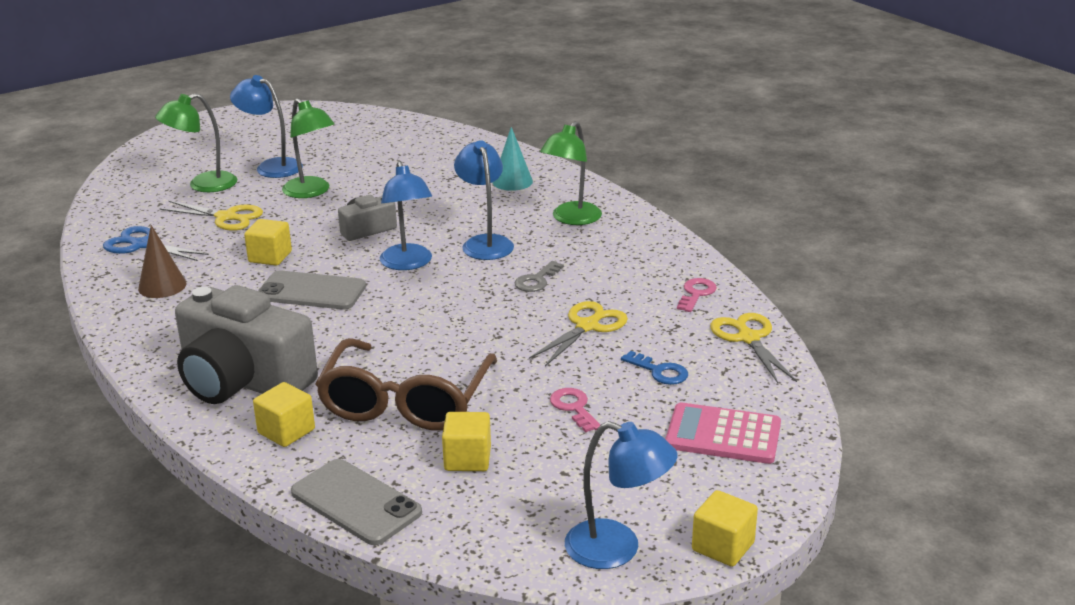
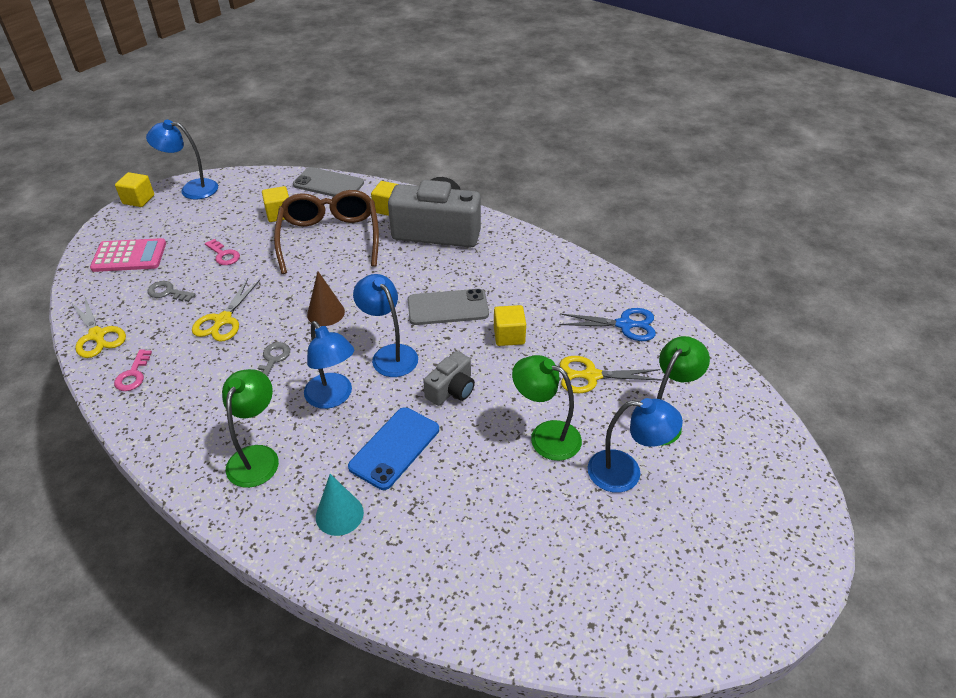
camera: 160 degrees right, 15 degrees up
brown cone [138,225,187,298] -> brown cone moved to [307,271,345,326]
blue key [621,351,688,385] -> grey key [147,281,196,302]
none -> blue phone [348,407,439,490]

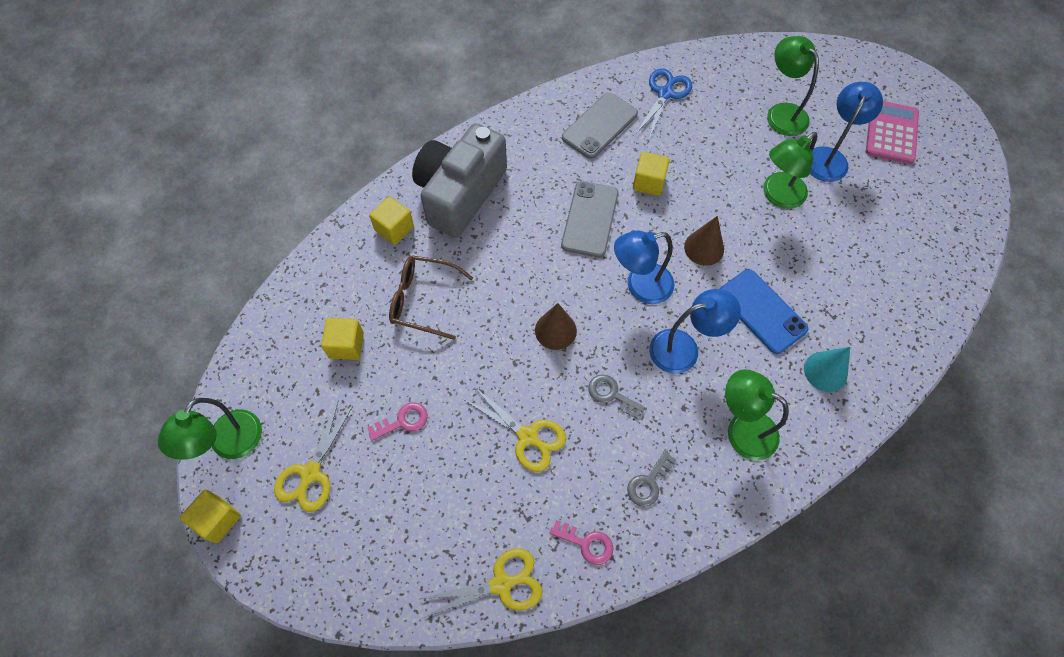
camera: 70 degrees left, 20 degrees up
pink calculator [90,238,166,272] -> pink calculator moved to [866,101,919,164]
blue lamp [146,120,218,200] -> green lamp [158,398,262,460]
grey key [147,281,196,302] -> grey key moved to [627,451,676,507]
brown glasses [274,190,379,274] -> brown glasses [389,255,473,340], size x0.65
grey phone [293,167,364,197] -> grey phone moved to [562,93,638,159]
grey camera [423,351,475,406] -> brown cone [684,216,724,266]
yellow scissors [560,356,662,394] -> yellow scissors moved to [274,402,353,512]

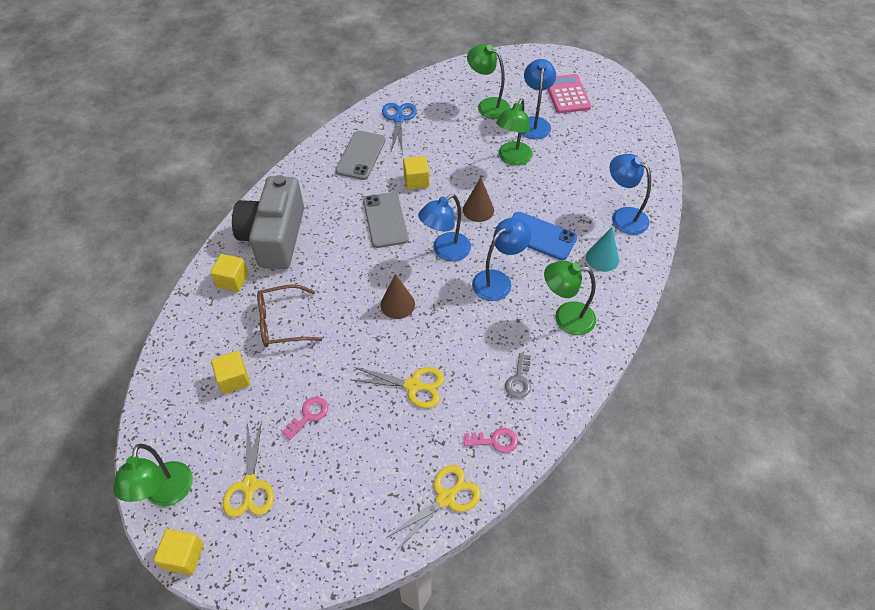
camera: 25 degrees left, 10 degrees down
grey key [588,374,645,418] -> none
none -> blue lamp [610,154,651,235]

